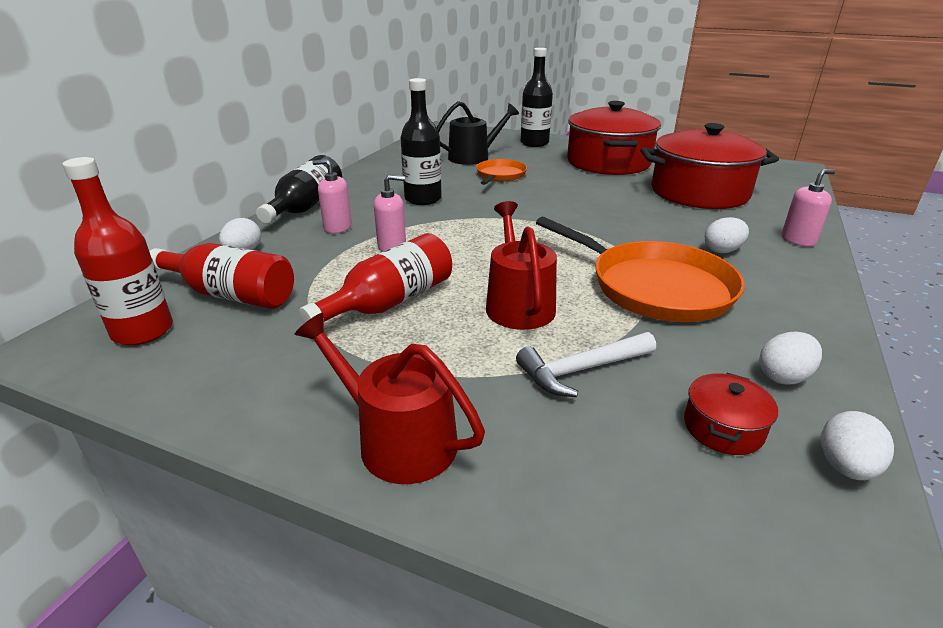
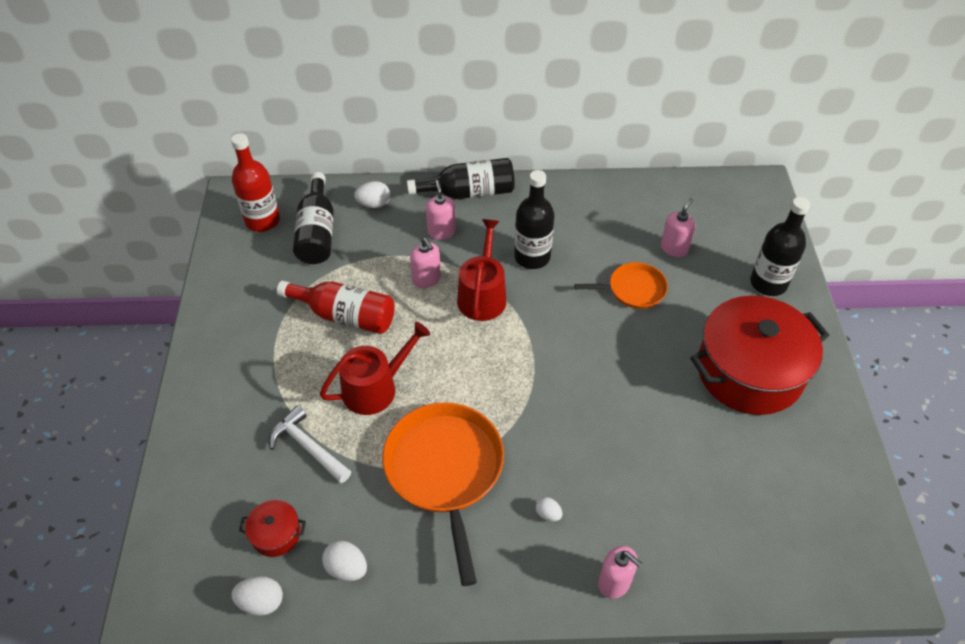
camera: 65 degrees right, 20 degrees up
red bottle [149,243,294,309] -> black bottle [293,172,334,264]
red watering can [295,313,485,484] -> red watering can moved to [457,219,506,321]
black watering can [437,101,519,165] -> pink soap dispenser [661,198,696,257]
orange pan [536,217,745,322] -> orange pan turned 150 degrees clockwise [382,402,504,586]
red pot [641,123,779,209] -> none
white egg [705,217,749,253] -> white egg [536,497,562,522], size x0.62

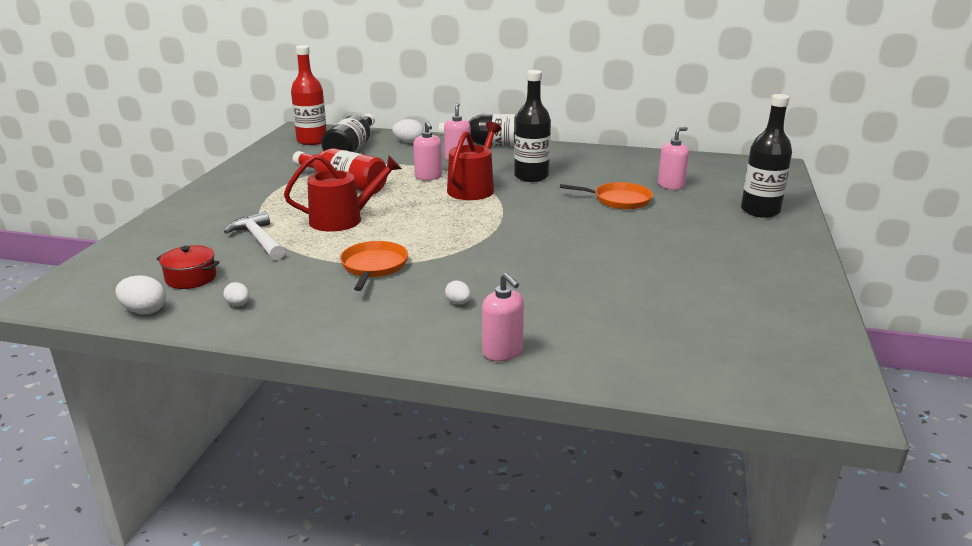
camera: 15 degrees right, 25 degrees down
white egg [322,541,367,581] -> white egg [223,282,250,306], size x0.62
orange pan [382,402,504,586] -> orange pan [340,241,408,291], size x0.55
red pot [690,295,830,415] -> none

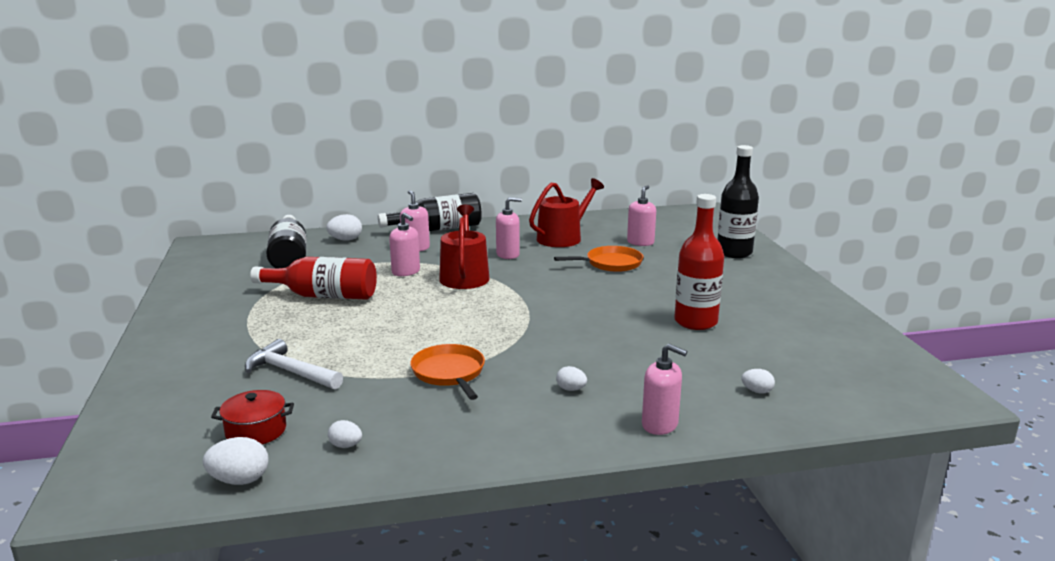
camera: 25 degrees left, 5 degrees down
red watering can [284,154,402,232] -> red watering can moved to [529,178,604,247]
red bottle [291,45,327,145] -> red bottle moved to [674,194,724,330]
black bottle [514,70,551,182] -> pink soap dispenser [496,197,522,259]
none -> white egg [741,369,775,394]

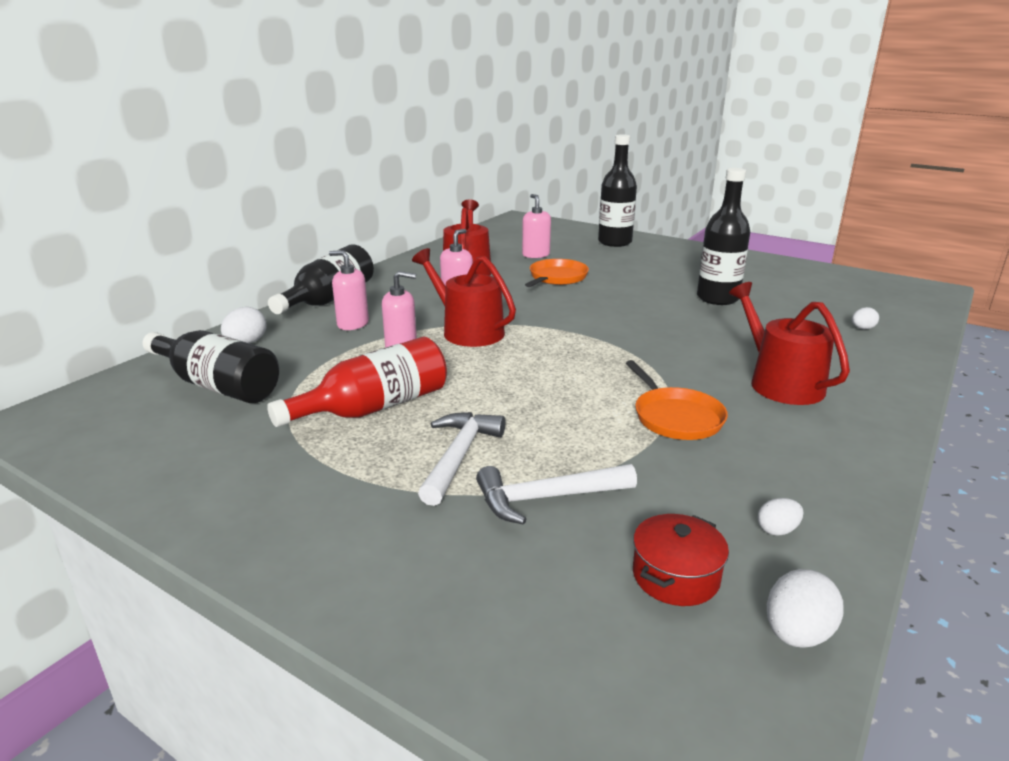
camera: 45 degrees left, 5 degrees up
orange pan [410,344,485,400] -> orange pan turned 135 degrees counterclockwise [626,360,728,440]
white egg [556,366,587,391] -> red watering can [729,282,850,405]
pink soap dispenser [642,344,687,435] -> none
red bottle [674,194,724,330] -> black bottle [697,168,750,305]
none -> white hammer [418,412,505,506]

